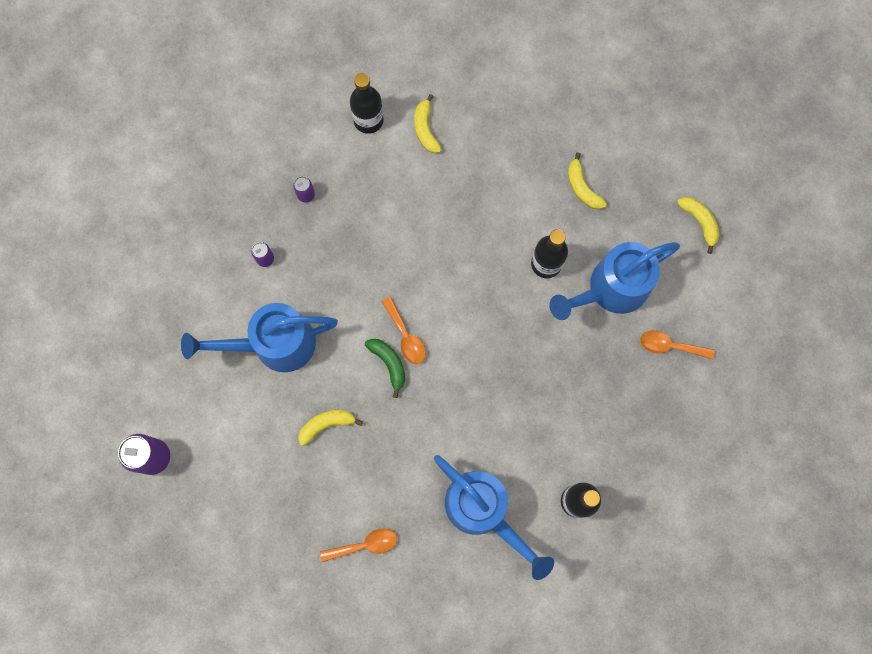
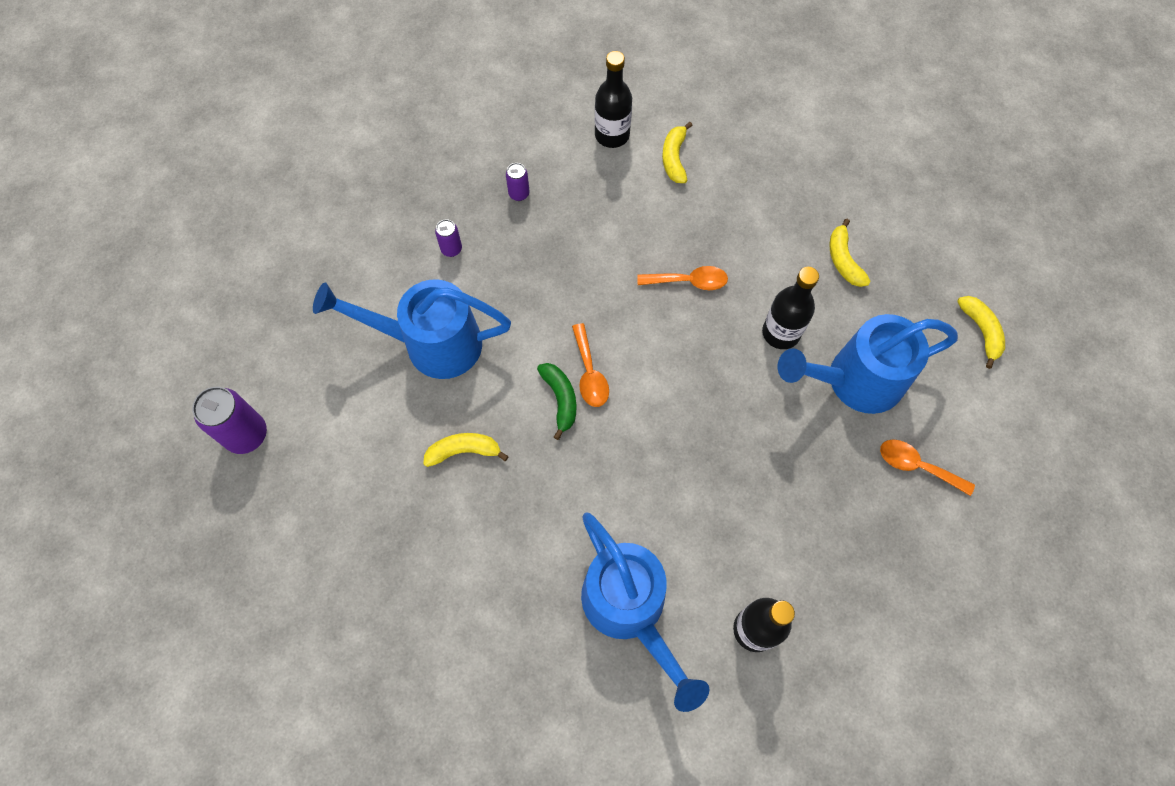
camera: 15 degrees right, 10 degrees down
orange spoon [320,528,397,562] -> orange spoon moved to [637,266,728,290]

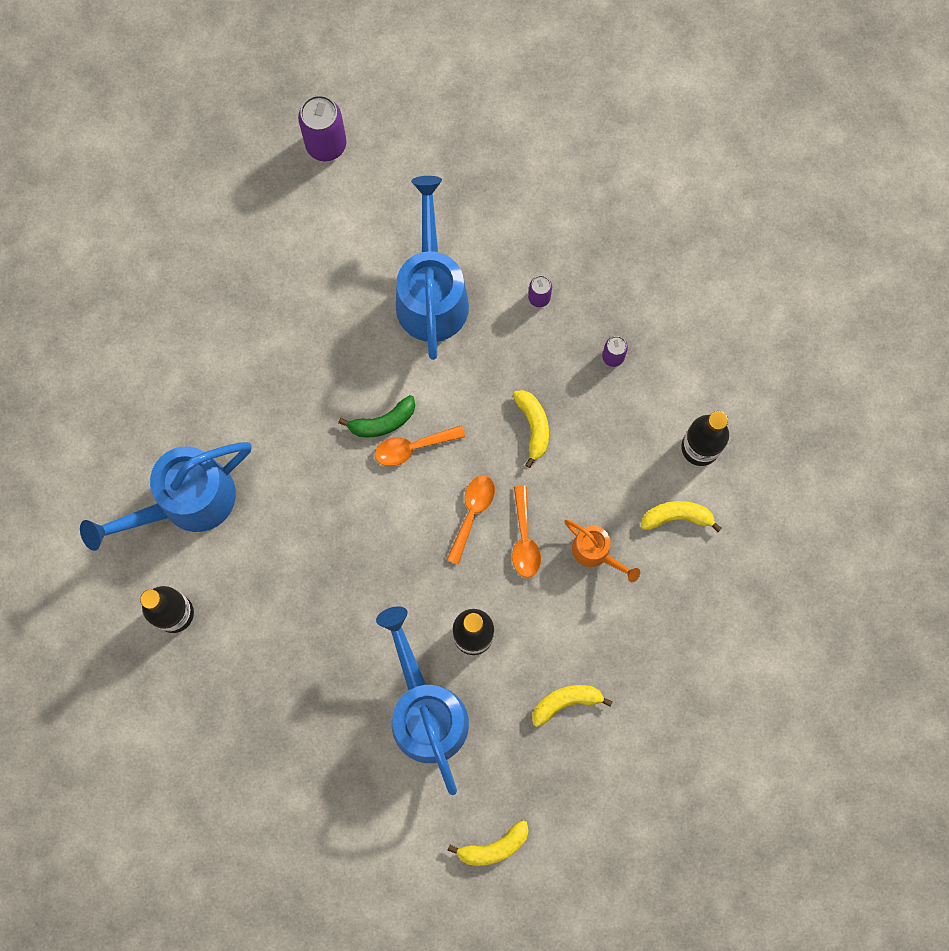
camera: 85 degrees right, 10 degrees up
yellow banana [423,433,509,467] -> yellow banana moved to [513,390,549,468]
orange spoon [880,439,975,496] -> orange spoon moved to [447,475,495,565]
none -> orange watering can [565,520,640,582]

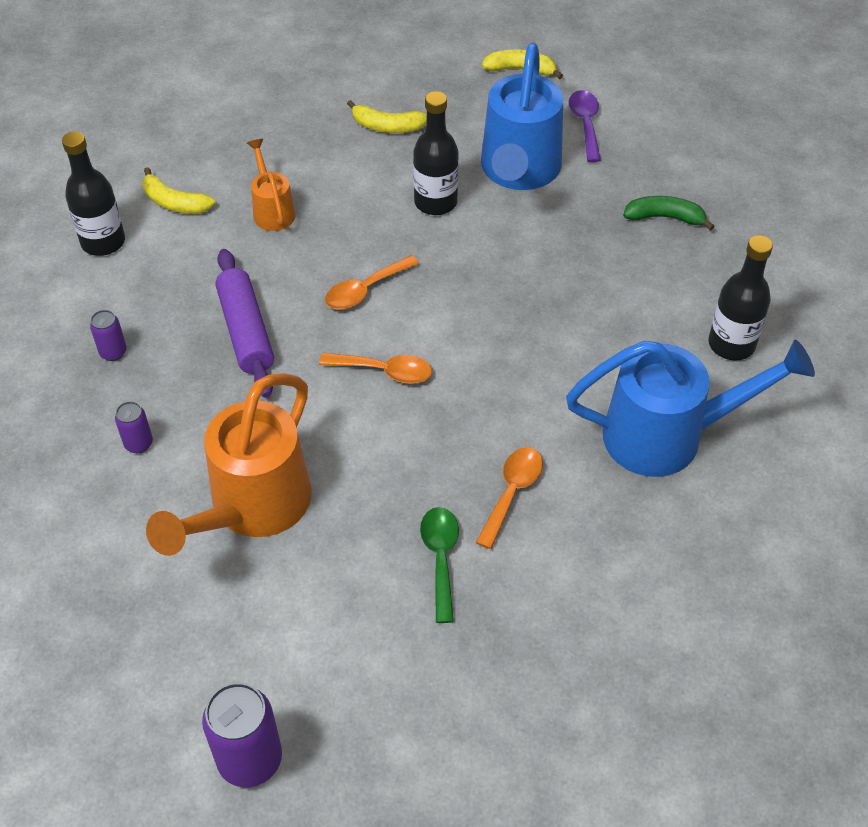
camera: 150 degrees left, 25 degrees down
green banana [338,395,415,437] -> green banana moved to [623,196,714,231]
blue watering can [396,176,469,360] -> orange watering can [146,373,312,556]
orange spoon [512,486,541,578] -> orange spoon moved to [476,447,543,549]
yellow banana [513,390,549,468] -> purple rolling pin [215,249,274,398]
none -> green spoon [420,507,459,623]
none -> purple spoon [569,90,601,162]

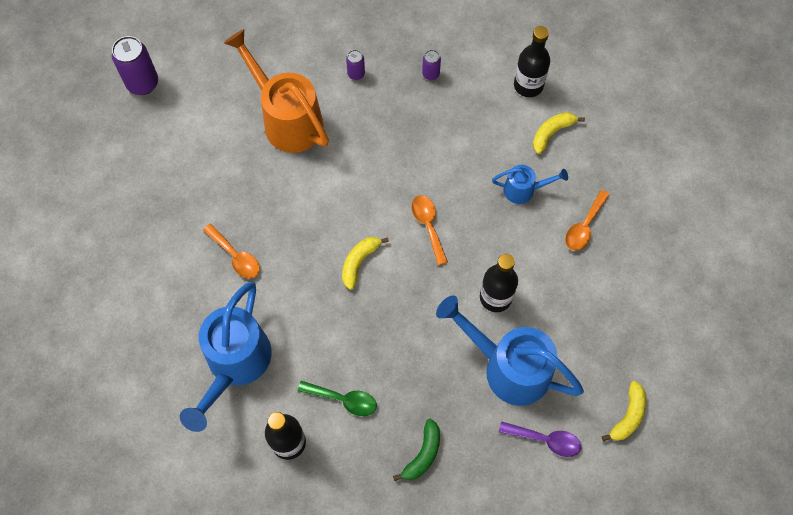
camera: 110 degrees right, 15 degrees up
purple rolling pin [215,249,274,398] -> none
orange watering can [247,139,296,231] -> blue watering can [492,165,568,204]
orange spoon [319,353,432,384] -> orange spoon moved to [565,190,610,251]
yellow banana [347,100,427,133] -> yellow banana moved to [342,237,389,290]
green spoon [420,507,459,623] -> green spoon moved to [298,381,377,416]

